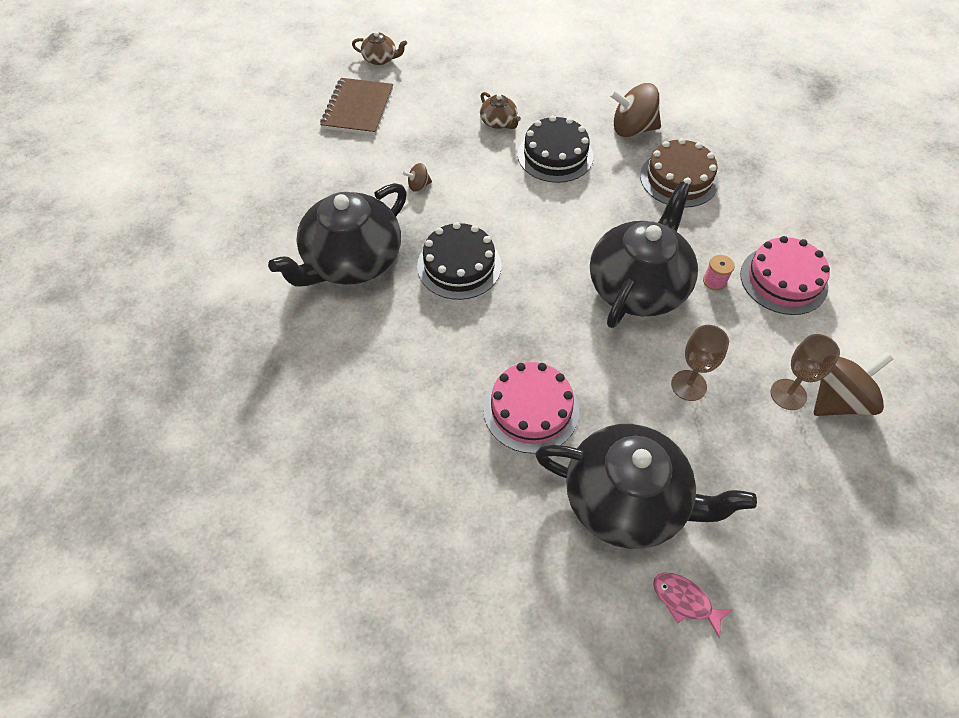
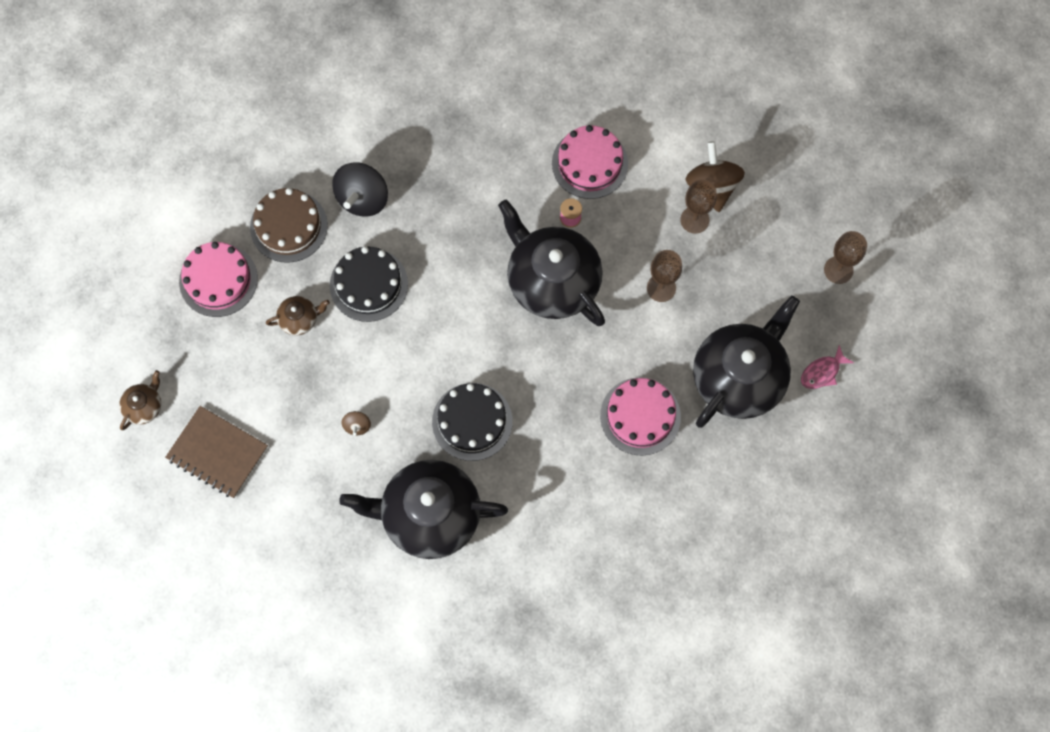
camera: 70 degrees left, 15 degrees up
black teapot [268,183,407,286] -> black teapot turned 120 degrees clockwise [339,460,508,559]
brown spinning top [609,83,661,137] -> black spinning top [332,162,388,217]
brown cake [640,138,719,208] -> brown cake moved to [250,188,328,263]
none -> pink cake [179,242,258,317]
none -> brown goblet [824,231,867,284]

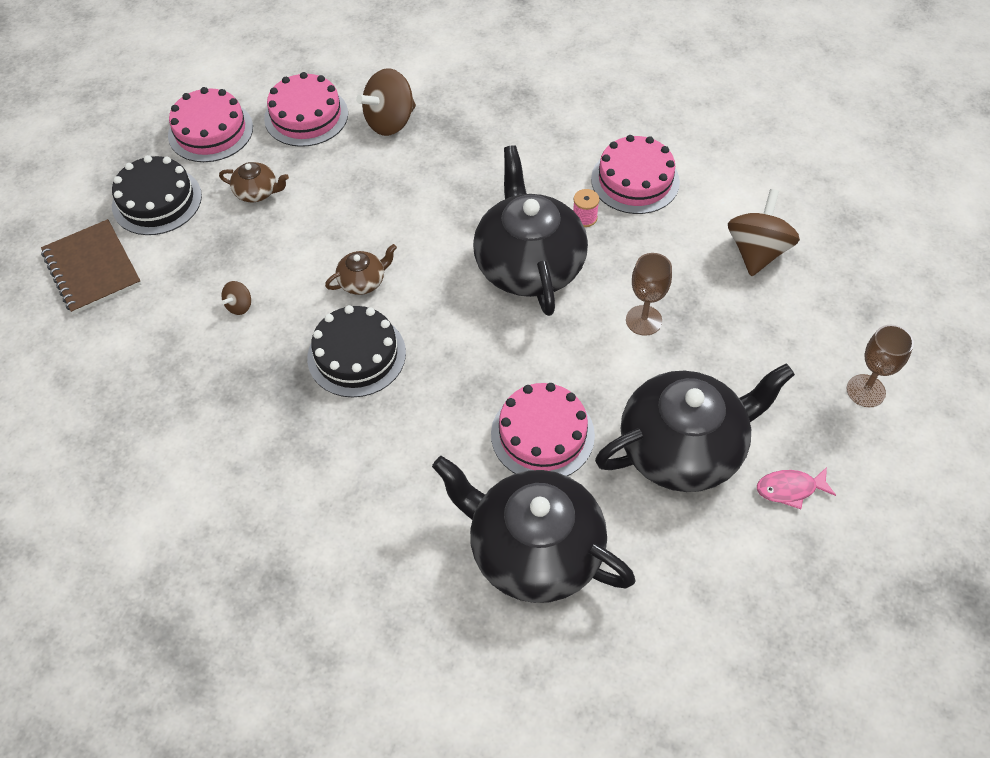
camera: 30 degrees right, 15 degrees down
brown teapot [119,370,161,430] -> brown teapot moved to [325,244,397,295]
brown cake [250,188,328,263] -> pink cake [264,72,348,147]
black cake [330,246,408,322] -> black cake moved to [112,155,202,235]
black spinning top [332,162,388,217] -> brown spinning top [356,68,416,136]
black teapot [339,460,508,559] -> black teapot moved to [432,456,635,603]
brown goblet [680,179,717,234] -> none

